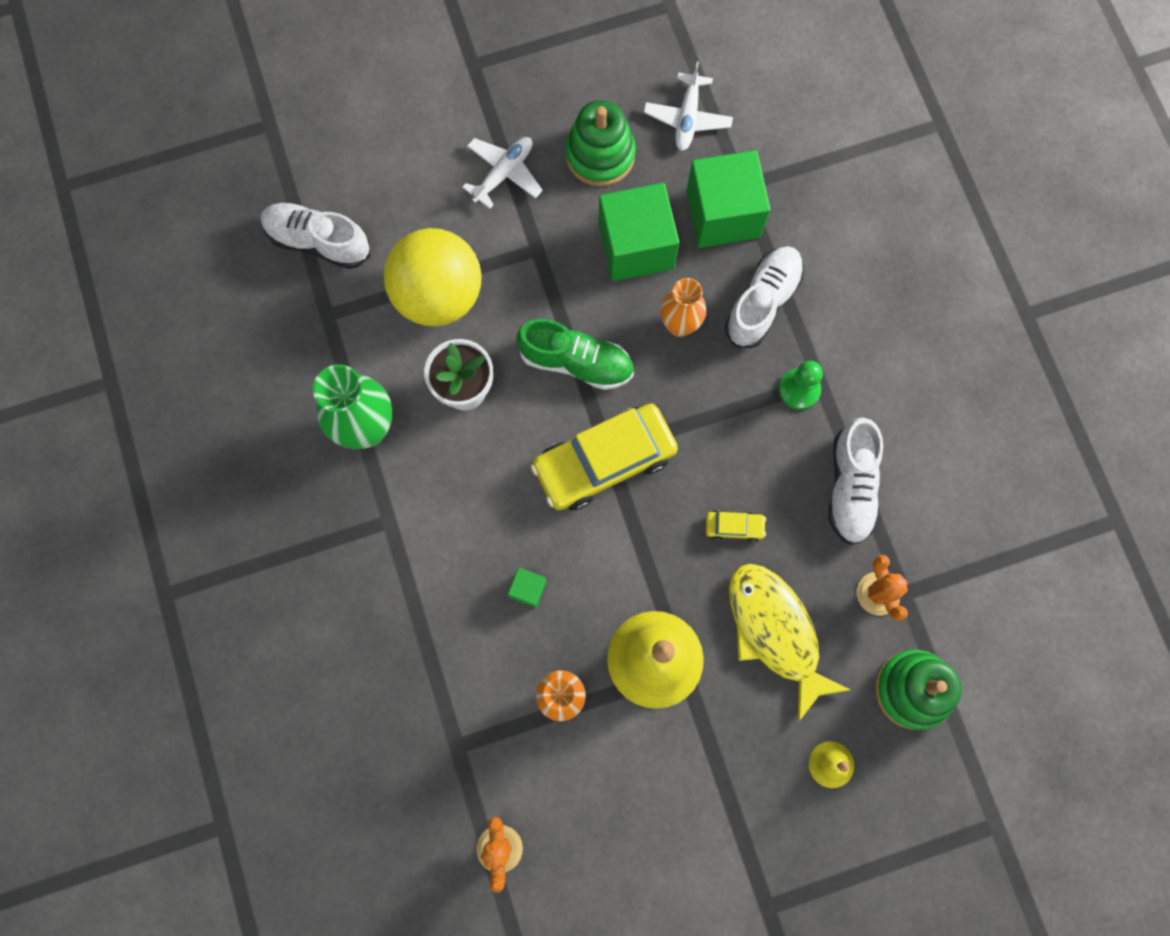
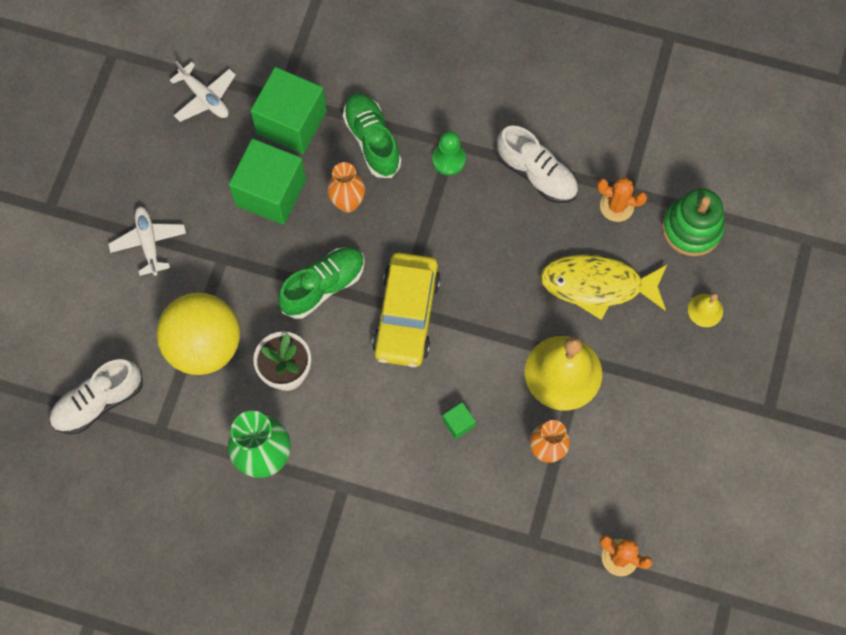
camera: 55 degrees left, 5 degrees down
green stacking toy [565,100,636,187] -> none
yellow car [706,511,766,542] -> none
white shoe [725,246,804,348] -> green shoe [343,93,402,178]

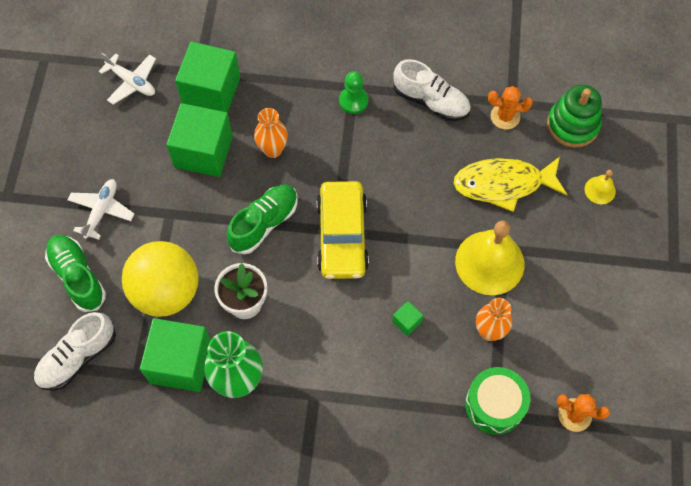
camera: 10 degrees left, 5 degrees down
white plane [108,206,186,276] -> white plane turned 45 degrees clockwise [67,179,134,240]
green shoe [343,93,402,178] -> green shoe moved to [45,235,106,312]
none -> green cube [140,318,211,392]
none -> green drum [465,367,530,435]

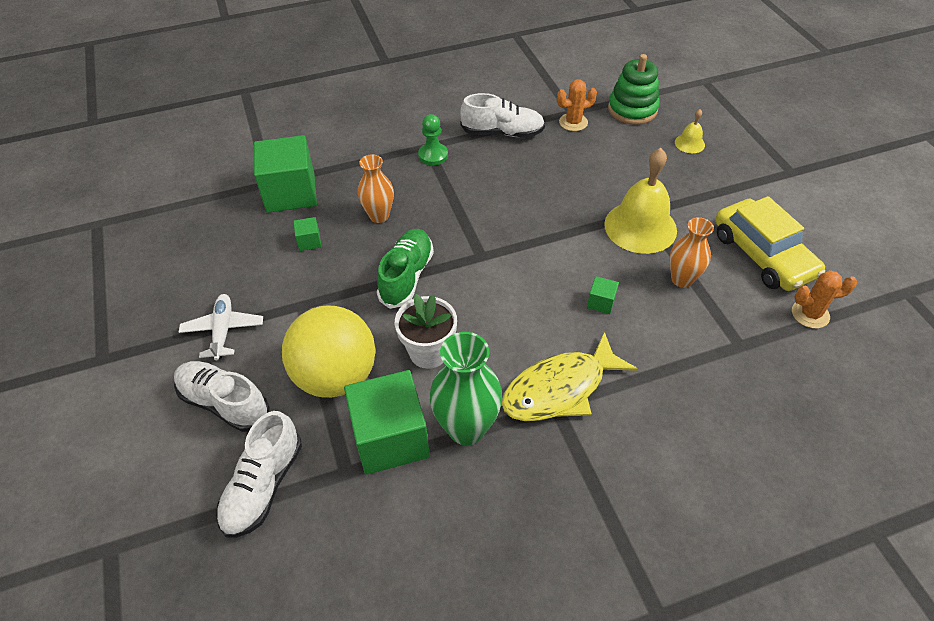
camera: 25 degrees left, 15 degrees down
green shoe [45,235,106,312] -> white shoe [174,361,270,432]
white plane [98,53,156,105] -> none
green cube [166,103,233,177] -> green cube [293,217,321,251], size x0.42
yellow car [317,181,369,279] -> yellow car moved to [715,196,825,291]
yellow fish [453,157,567,212] -> yellow fish moved to [502,332,638,421]
green drum [465,367,530,435] -> none

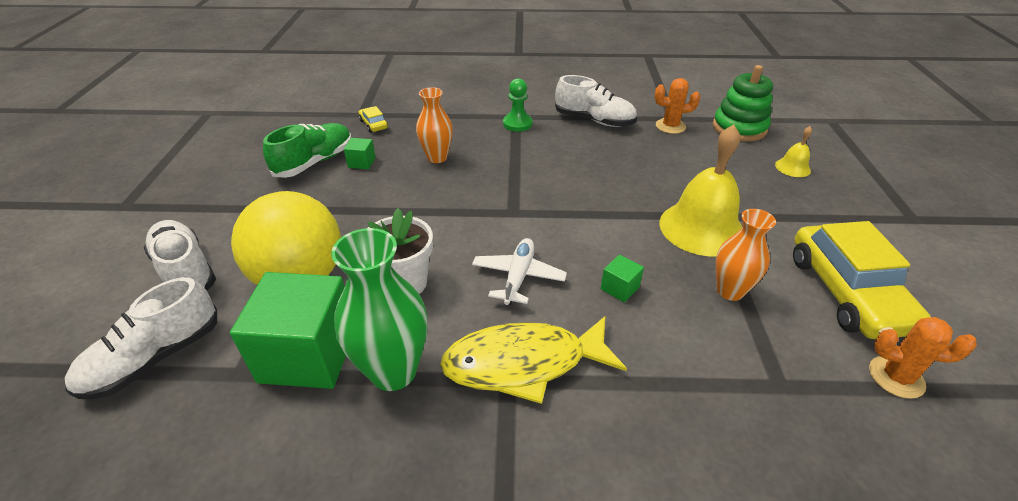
camera: 20 degrees right, 10 degrees down
white plane [179,294,263,360] -> white plane moved to [472,238,567,305]
green cube [254,135,317,213] -> yellow car [358,106,388,133]
green shoe [377,229,434,309] -> green shoe moved to [263,123,352,178]

